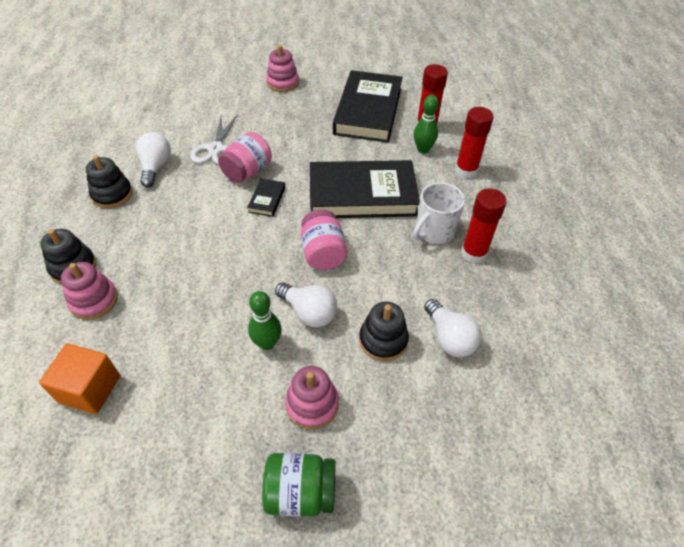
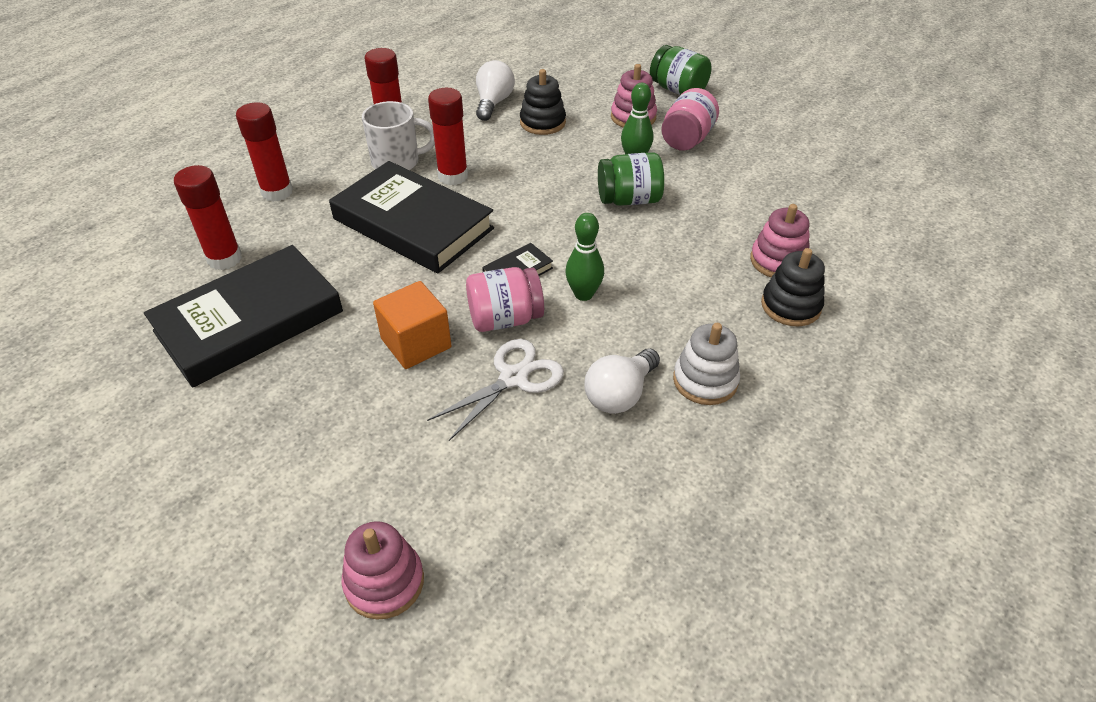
camera: 140 degrees left, 5 degrees down
orange cube [39,343,120,414] -> orange cube moved to [373,281,452,369]
black stacking toy [86,155,133,208] -> white stacking toy [673,323,740,405]
pink stacking toy [266,45,299,92] -> pink stacking toy moved to [342,521,424,620]
white light bulb [275,282,337,327] -> none
pink jar [301,209,348,270] -> pink jar moved to [661,88,719,151]
green bowling pin [414,95,439,153] -> green bowling pin moved to [565,213,604,301]
none -> red glue stick [428,88,468,185]
none -> green jar [598,152,664,206]

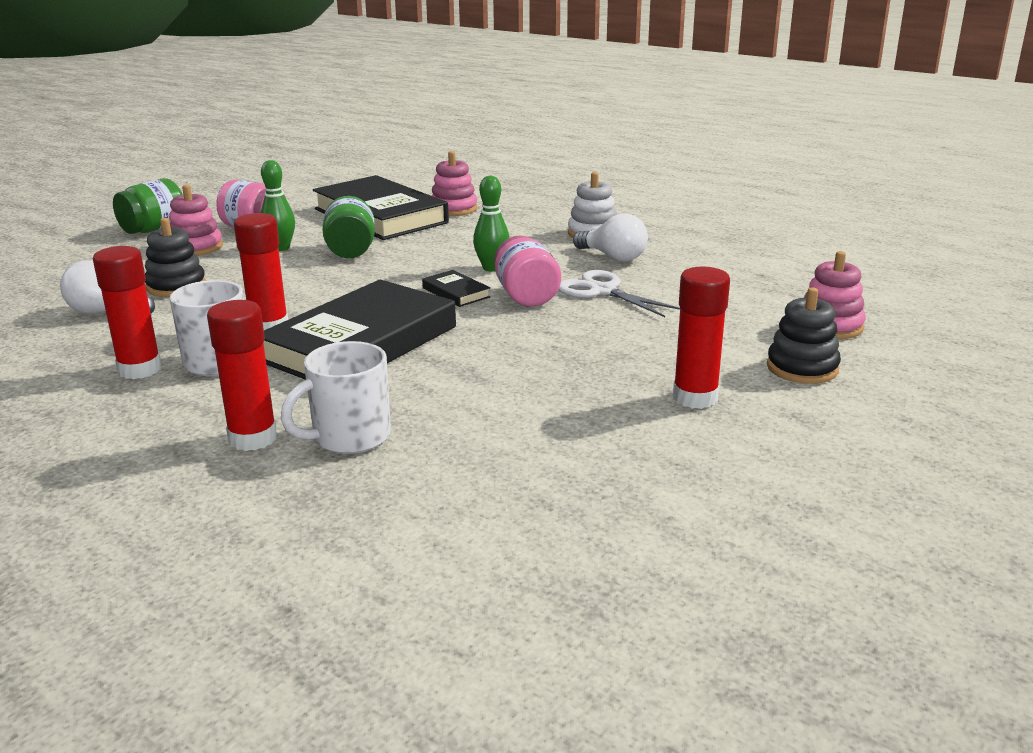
camera: 90 degrees left, 20 degrees down
black book [144,245,343,388] -> black book moved to [313,175,449,240]
red glue stick [174,165,242,270] -> red glue stick moved to [673,267,730,409]
orange cube [373,281,452,369] -> none
black stacking toy [761,248,825,326] -> black stacking toy moved to [767,287,841,384]
none -> white mug [281,341,391,454]

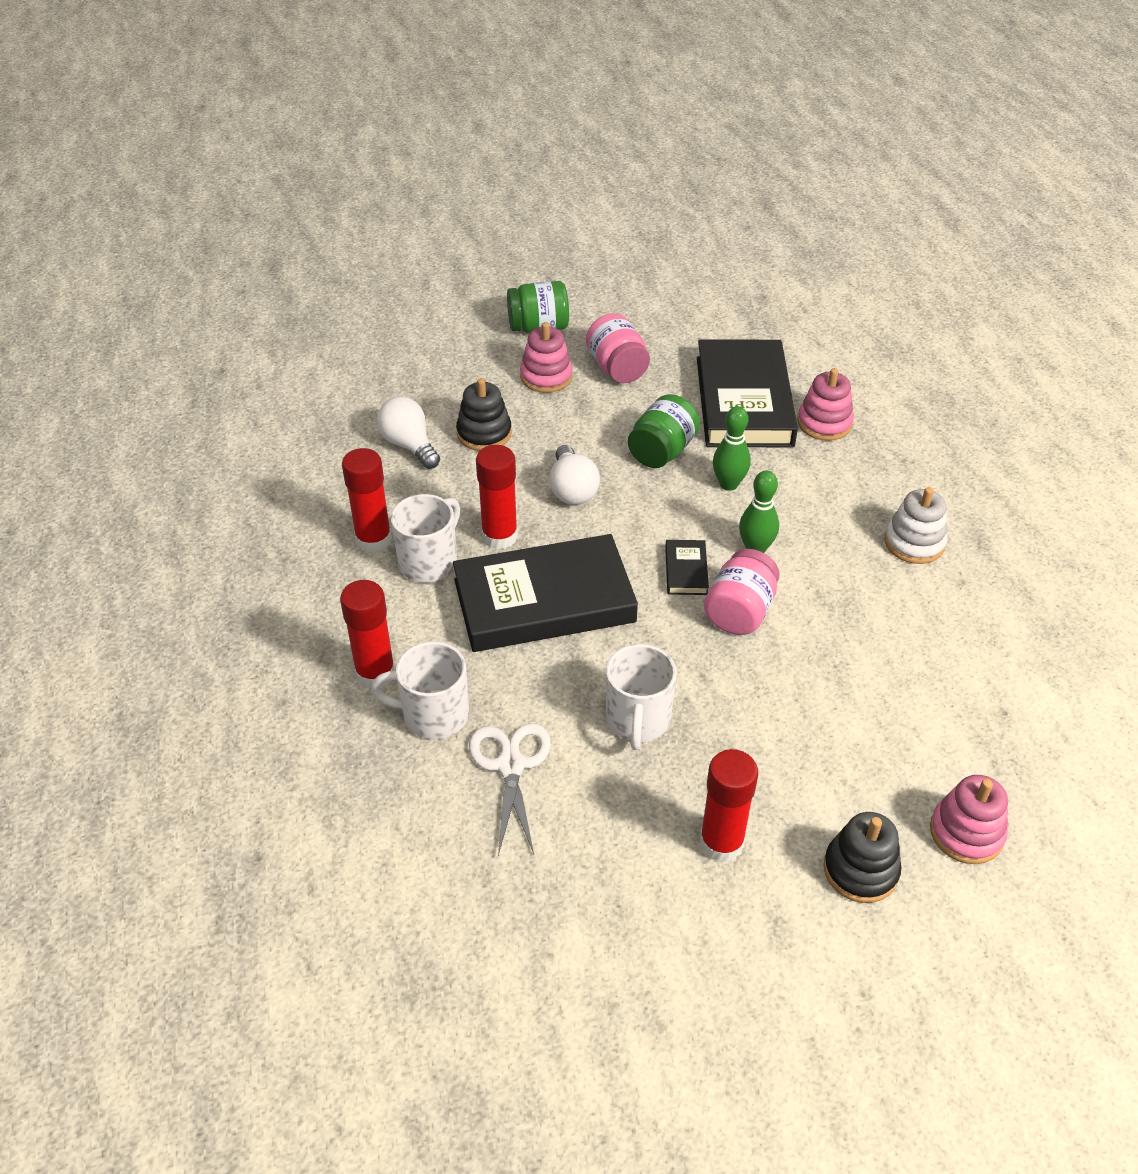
camera: 40 degrees right, 20 degrees up
green bowling pin [261,160,295,251] -> green bowling pin moved to [713,406,751,491]
white scissors [558,270,680,317] -> white scissors moved to [469,723,551,855]
white light bulb [573,213,648,262] -> white light bulb moved to [549,445,600,505]
none -> white mug [606,644,677,750]

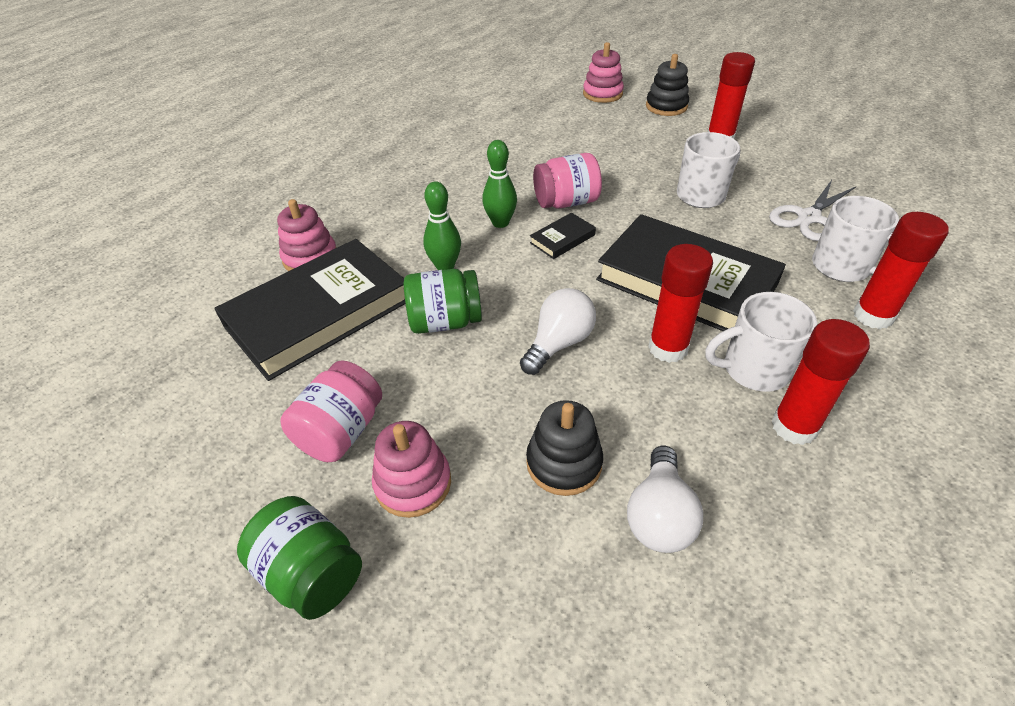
camera: 130 degrees left, 0 degrees up
white stacking toy [884,487,948,564] -> none

